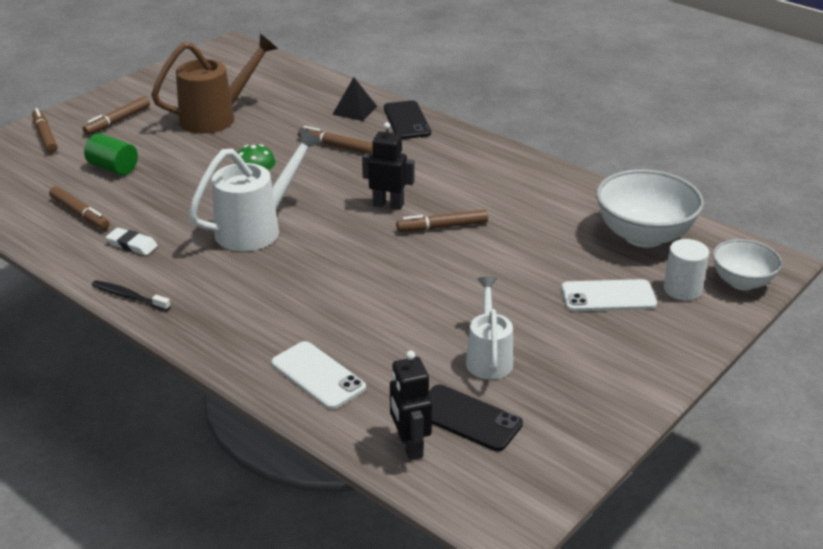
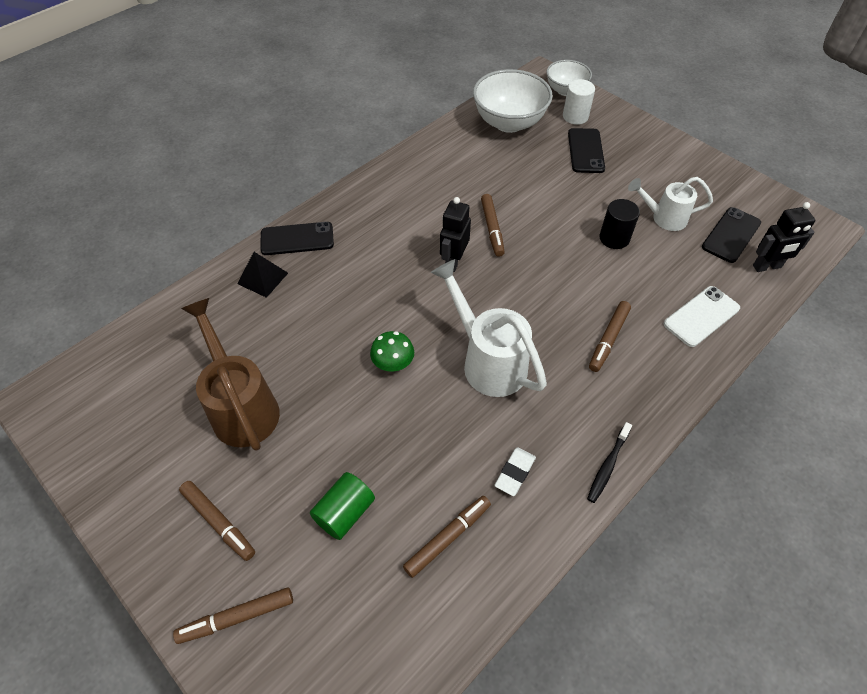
camera: 85 degrees left, 20 degrees up
brown marker [298,126,373,154] -> brown marker moved to [589,301,631,372]
white phone [561,279,657,312] -> black phone [568,128,605,173]
none -> black cylinder [600,199,640,249]

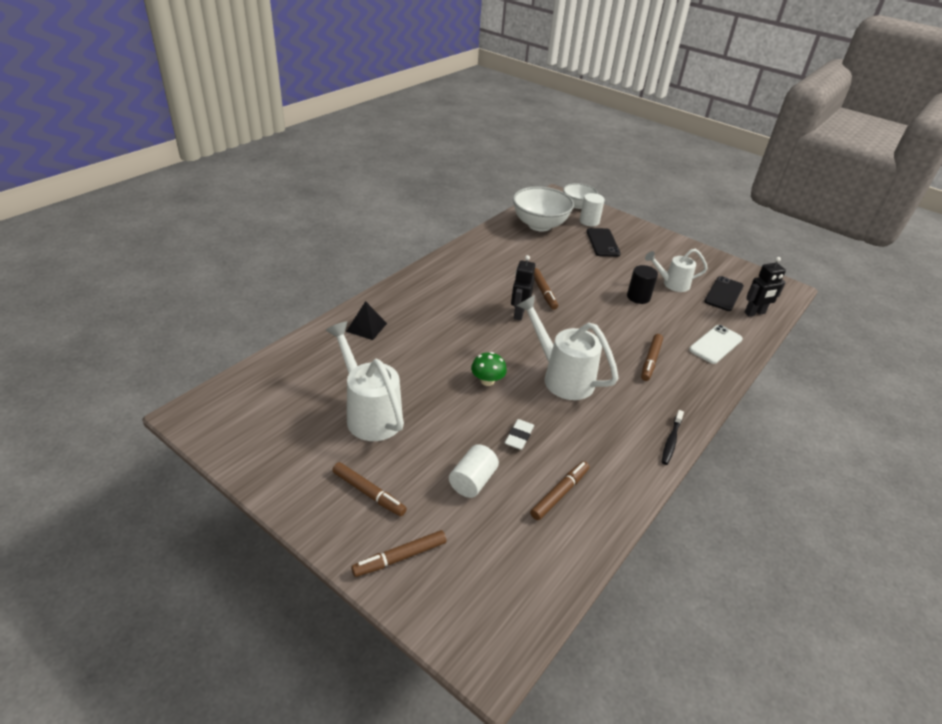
camera: 10 degrees left, 15 degrees down
brown watering can [181,298,280,451] -> white watering can [325,321,404,441]
black phone [260,222,334,255] -> none
green cylinder [310,472,375,540] -> white cylinder [449,444,499,498]
white eraser [494,447,536,496] -> white eraser moved to [505,419,534,450]

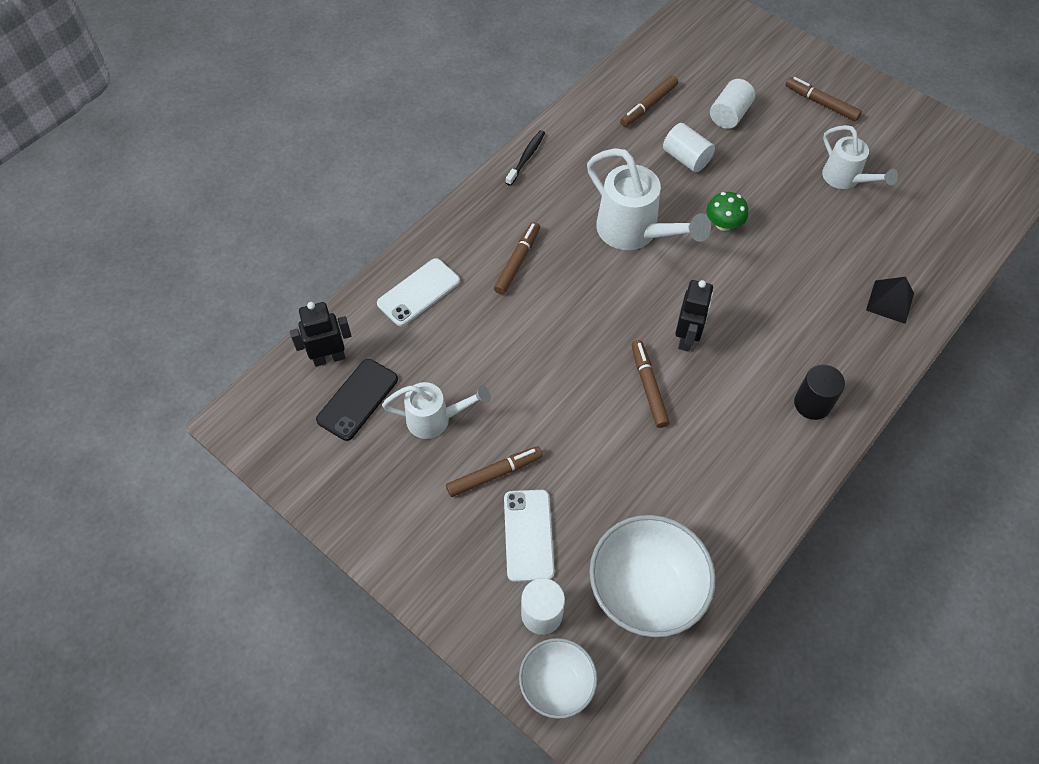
camera: 175 degrees left, 20 degrees up
white watering can [325,321,404,441] -> white watering can [822,125,898,189], size x0.63
brown marker [351,530,446,577] -> brown marker moved to [446,446,543,497]
white eraser [505,419,534,450] -> white cylinder [663,123,715,172]
black phone [587,228,621,257] -> white phone [504,490,555,582]
black cylinder [627,265,658,304] -> black cylinder moved to [794,364,845,420]

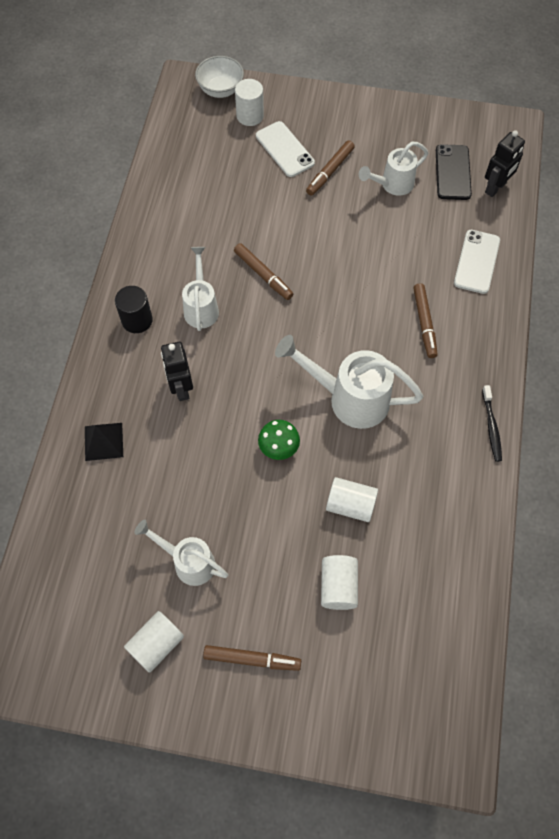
camera: 150 degrees right, 5 degrees up
white bowl [589,515,716,637] -> none
brown marker [620,76,678,127] -> none
black robot [675,280,713,351] -> black robot moved to [161,342,193,401]
none -> white cylinder [124,611,184,673]
none -> white watering can [182,247,219,331]

